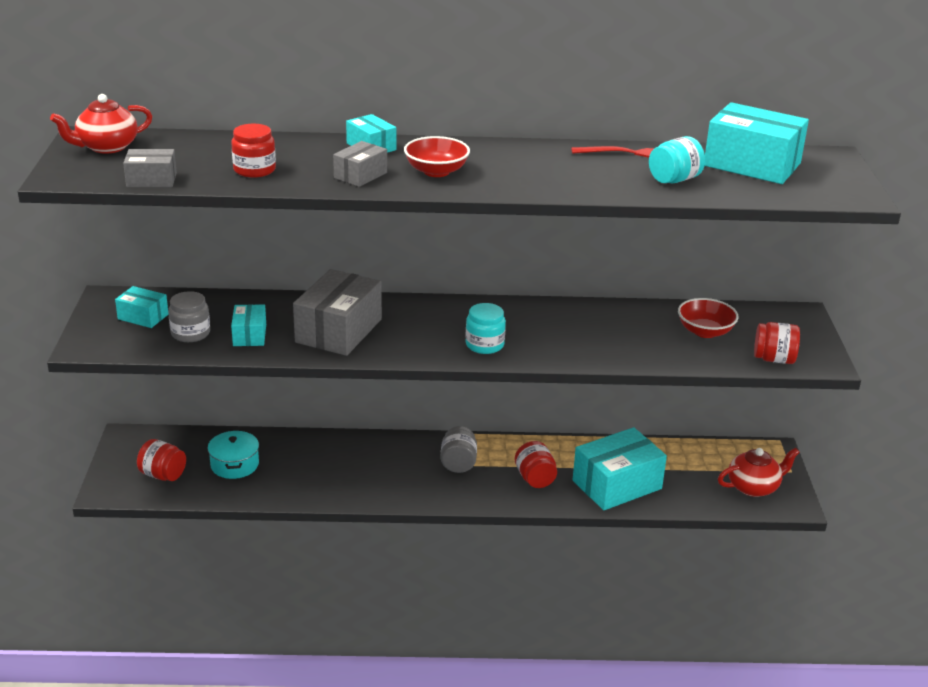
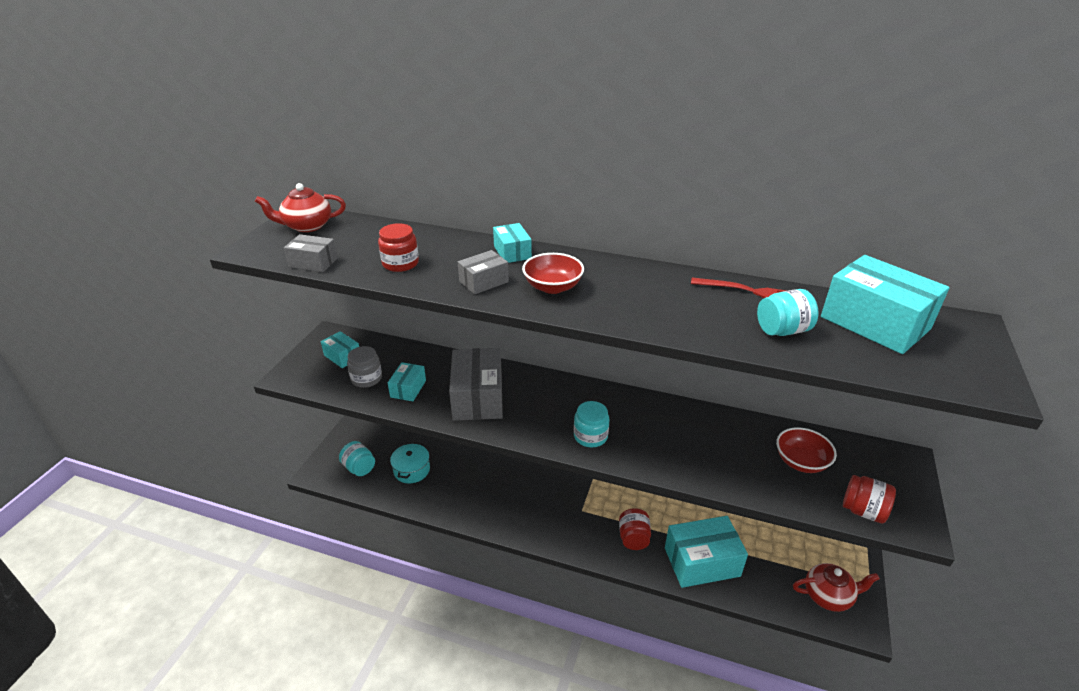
camera: 20 degrees right, 5 degrees up
red jar [137,439,186,481] -> turquoise jar [339,441,375,476]
grey box [293,269,382,356] -> grey box turned 45 degrees counterclockwise [449,348,503,421]
grey jar [441,426,477,473] -> none

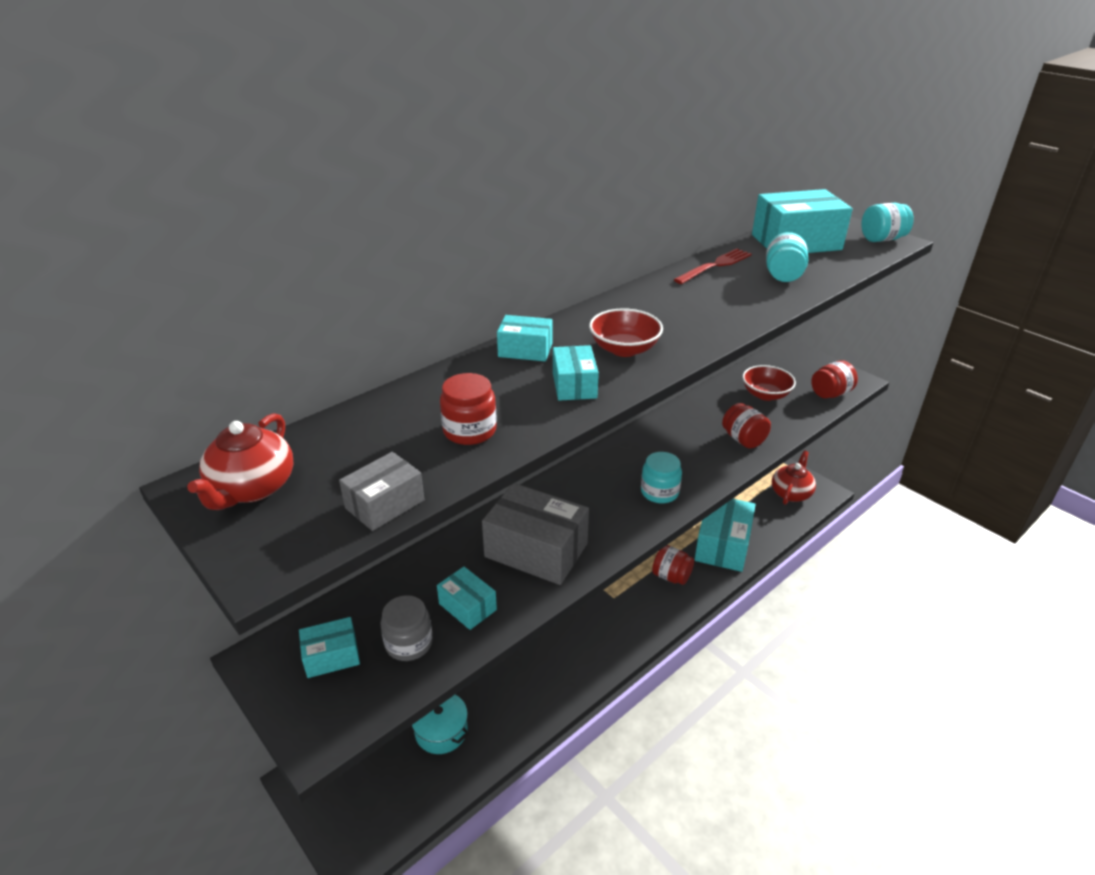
camera: 60 degrees left, 0 degrees up
turquoise jar [339,441,375,476] -> turquoise jar moved to [861,203,914,242]
grey box [458,250,509,294] -> turquoise box [553,345,599,401]
none -> red jar [722,403,771,449]

